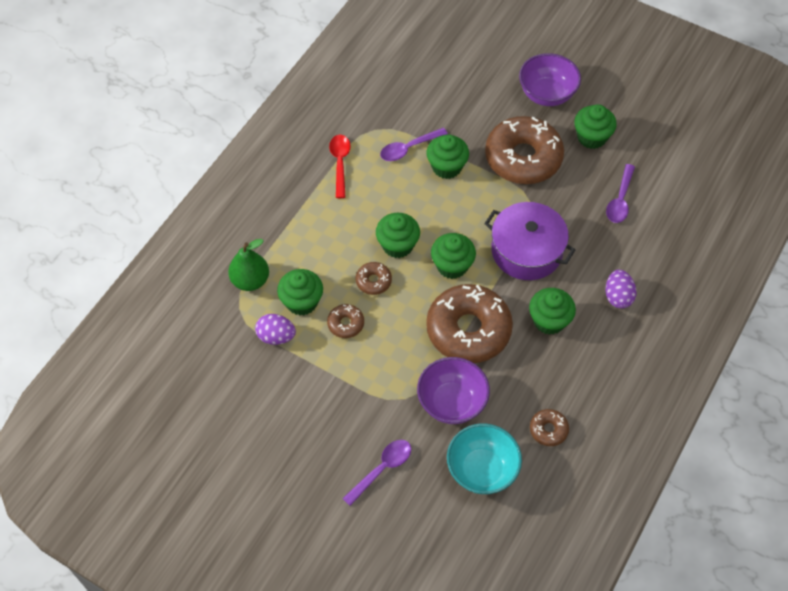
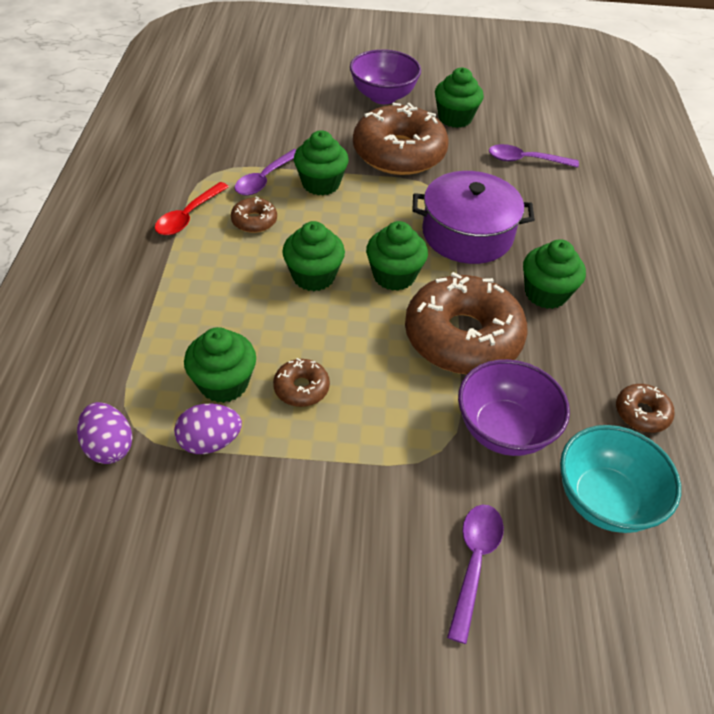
camera: 30 degrees left, 10 degrees down
green pear [228,239,269,291] -> none
red spoon [329,135,351,198] -> red spoon turned 120 degrees counterclockwise [155,182,229,235]
brown donut [356,262,392,295] -> brown donut moved to [231,197,277,233]
purple egg [605,270,637,308] -> purple egg moved to [77,402,133,464]
purple spoon [606,164,635,223] -> purple spoon turned 105 degrees clockwise [489,144,579,168]

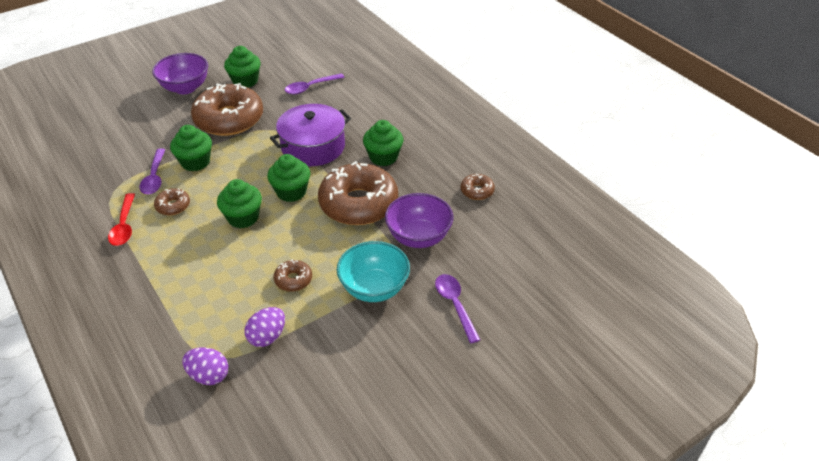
camera: 35 degrees left, 5 degrees down
green cupcake [184,327,256,403] -> none
turquoise bowl [560,425,681,533] -> turquoise bowl moved to [337,241,410,302]

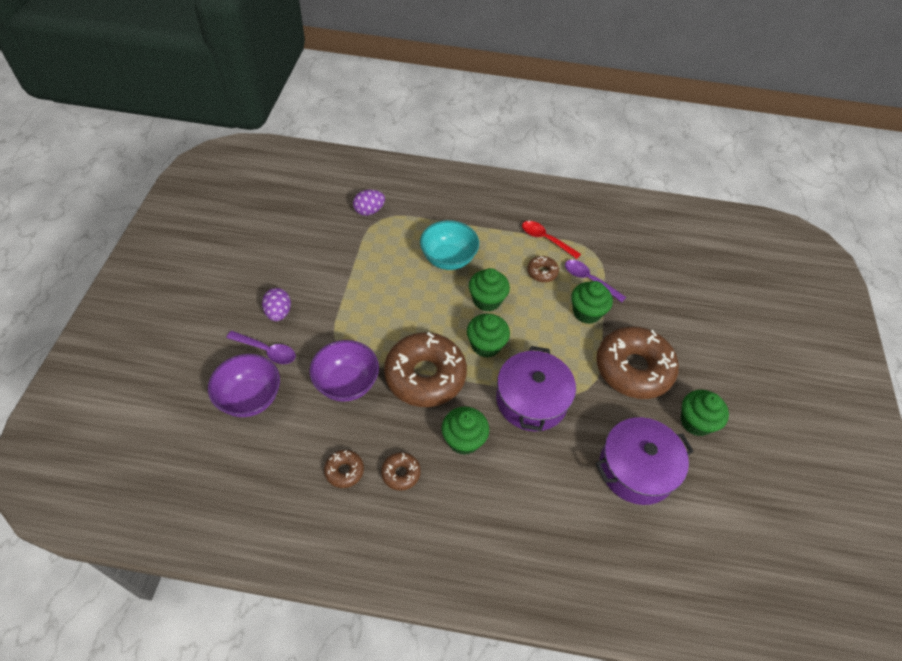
camera: 130 degrees right, 10 degrees up
purple bowl [152,53,208,94] -> purple bowl moved to [208,354,280,417]
purple egg [245,307,285,347] -> purple egg moved to [262,288,291,321]
brown donut [274,259,312,292] -> brown donut moved to [381,452,421,491]
purple spoon [285,73,345,94] -> purple pot [595,417,694,505]
turquoise bowl [337,241,410,302] -> turquoise bowl moved to [420,220,479,270]

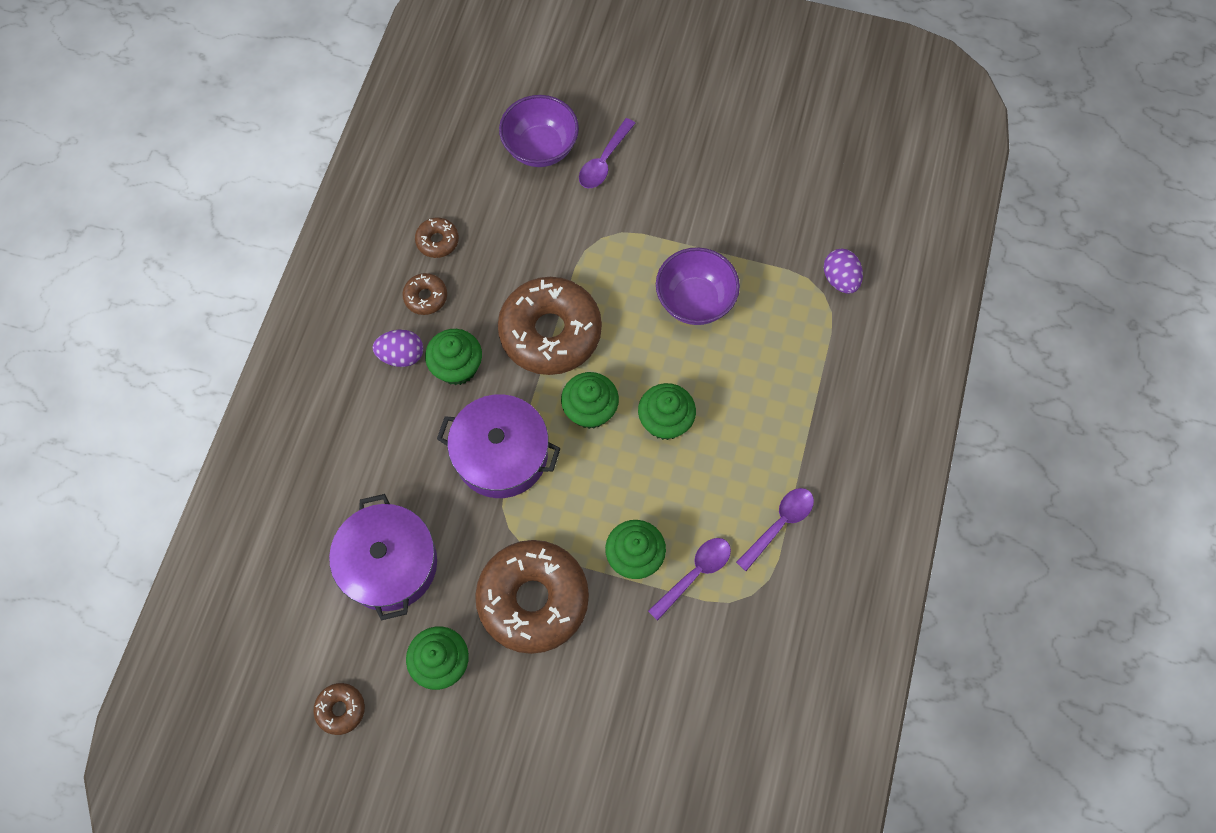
camera: 100 degrees right, 15 degrees up
purple egg [262,288,291,321] -> purple egg moved to [372,330,423,367]
purple bowl [309,340,379,402] -> purple bowl moved to [656,247,740,325]
turquoise bowl [420,220,479,270] -> none
red spoon [522,221,581,259] -> purple spoon [736,488,814,571]
brown donut [527,256,559,282] -> brown donut moved to [313,683,365,735]

